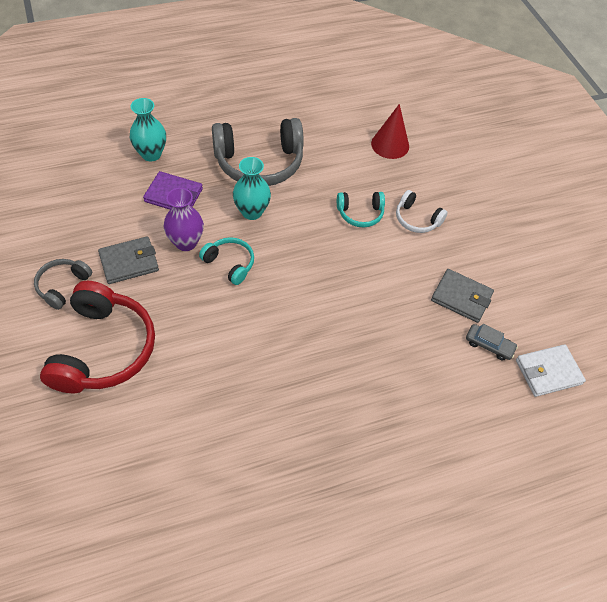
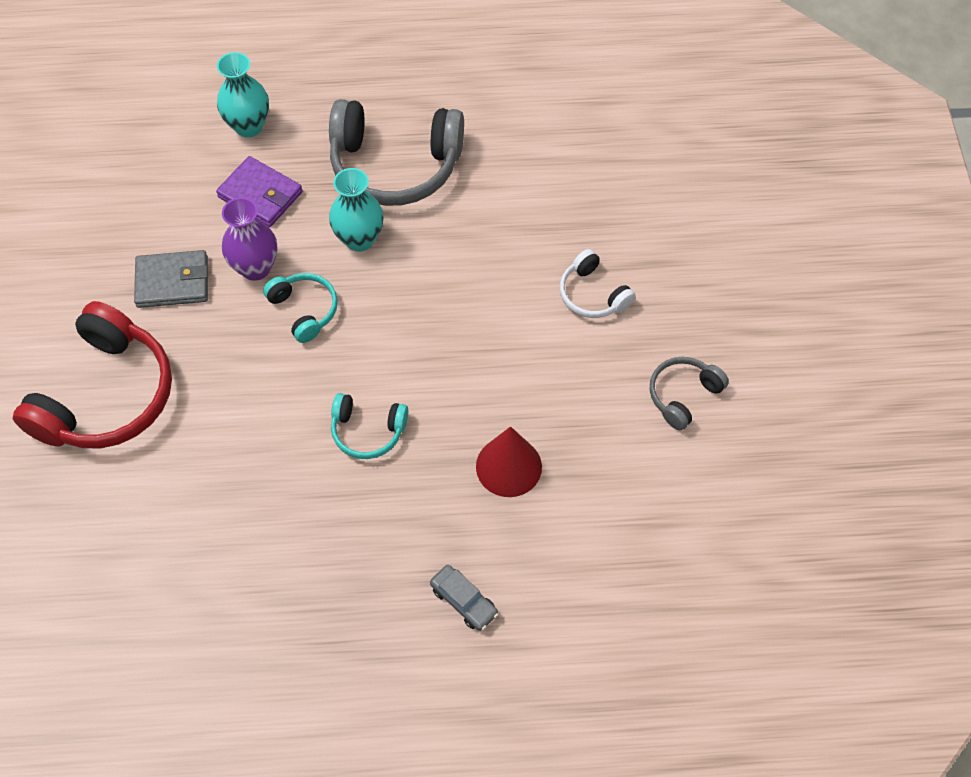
camera: 20 degrees right, 5 degrees up
grey headphones [34,259,92,310] -> grey headphones moved to [650,357,729,430]
turquoise headphones [337,192,385,227] -> turquoise headphones moved to [331,393,408,459]
red cone [371,104,409,159] -> red cone moved to [476,426,542,497]
grey wallet [431,269,494,323] -> none
grey car [466,324,518,360] -> grey car moved to [430,565,498,631]
white wallet [516,344,586,397] -> none

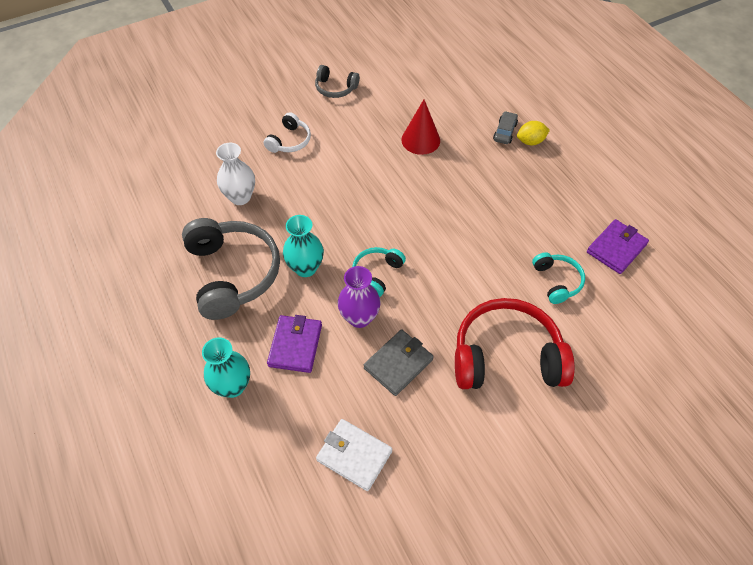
camera: 115 degrees left, 5 degrees down
grey wallet [134,250,208,308] -> grey wallet turned 75 degrees clockwise [364,329,434,396]
turquoise headphones [331,393,408,459] -> turquoise headphones moved to [532,252,585,304]
none -> white vase [216,143,255,205]
none -> white wallet [316,419,392,491]
none -> yellow lemon [517,121,550,145]
none -> purple wallet [587,219,649,274]

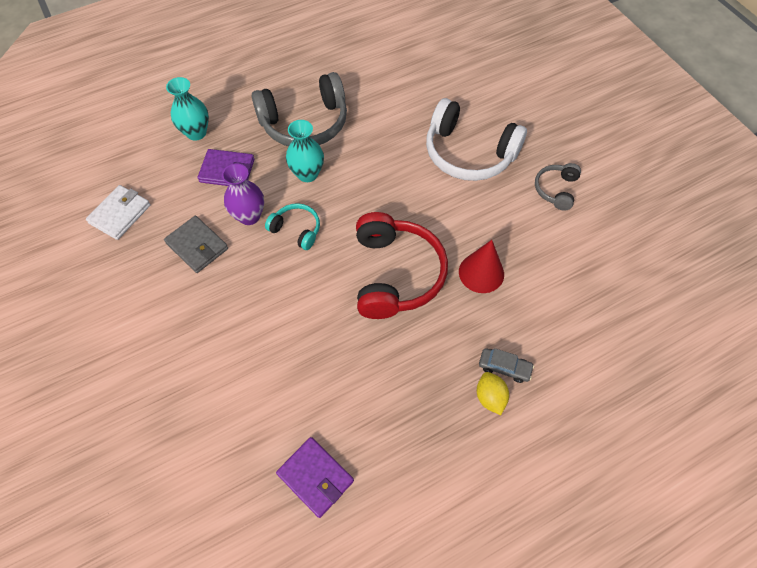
camera: 90 degrees right, 5 degrees up
white vase [216,143,255,205] -> none
white headphones [264,112,311,153] -> white headphones [426,98,527,181], size x1.98
red headphones [455,298,575,389] -> red headphones moved to [356,212,448,319]
turquoise headphones [532,252,585,304] -> none

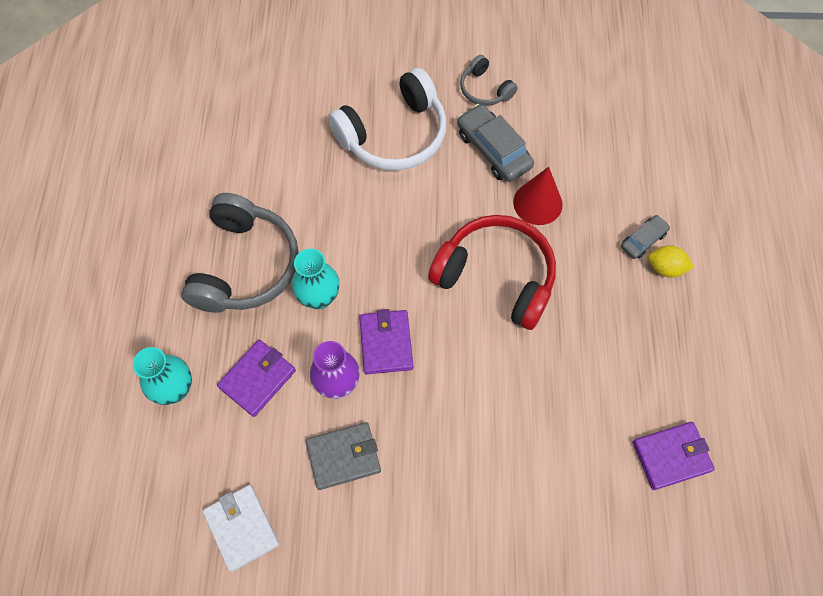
camera: 60 degrees left, 5 degrees up
turquoise headphones [265,203,320,250] -> purple wallet [359,309,413,375]
none -> grey car [457,104,534,182]

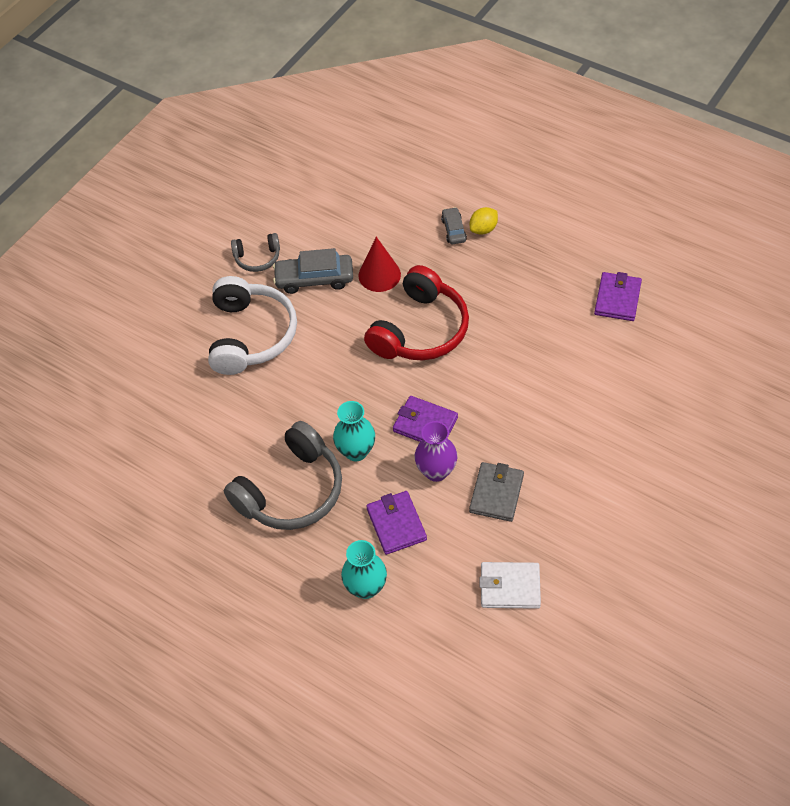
camera: 55 degrees left, 10 degrees down
grey headphones [181,193,299,313] -> grey headphones turned 90 degrees clockwise [224,421,342,530]
red headphones [428,215,556,330] -> red headphones turned 150 degrees clockwise [364,265,469,361]

